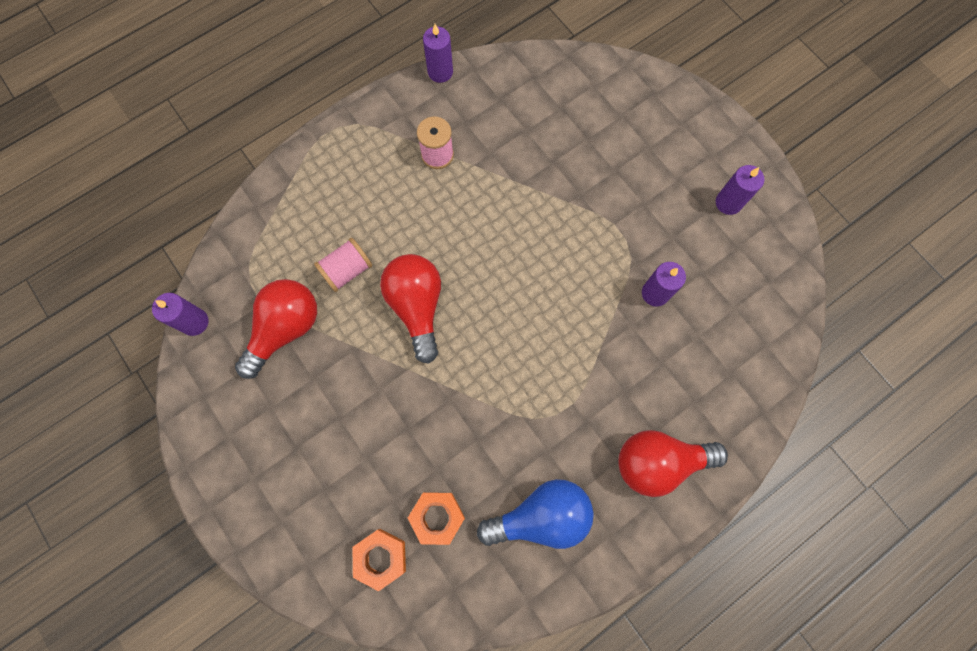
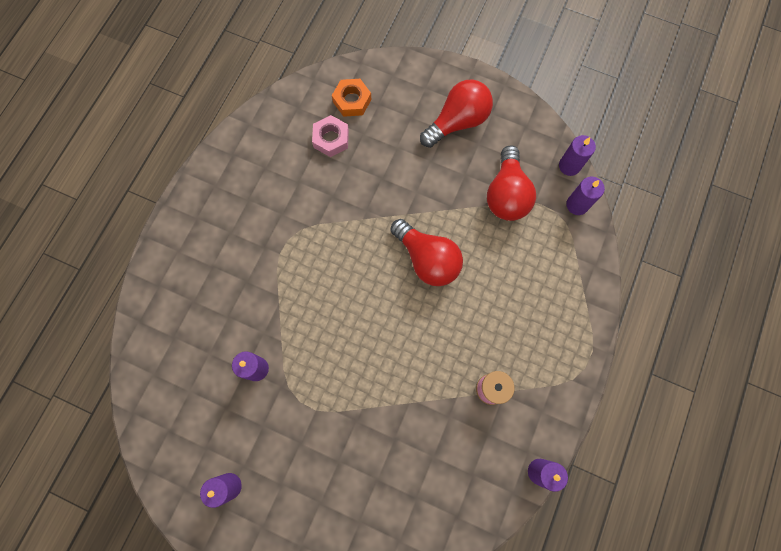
camera: 150 degrees right, 0 degrees up
pink spool [314,238,372,292] -> none
orange nut [408,492,465,545] -> pink nut [312,115,349,157]
blue light bulb [477,479,594,549] -> none
red light bulb [618,430,728,497] -> red light bulb moved to [420,79,493,148]
none -> purple candle [566,177,605,215]

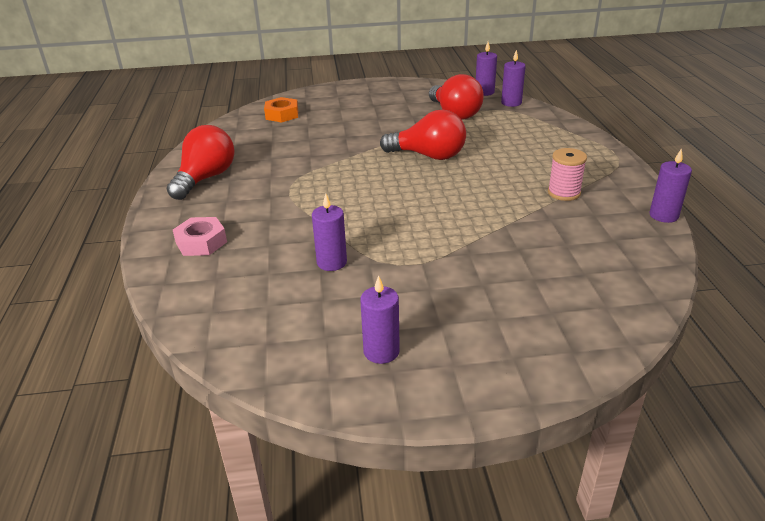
camera: 30 degrees left, 40 degrees down
pink nut [312,115,349,157] -> pink nut moved to [173,217,227,256]
red light bulb [420,79,493,148] -> red light bulb moved to [167,125,234,200]

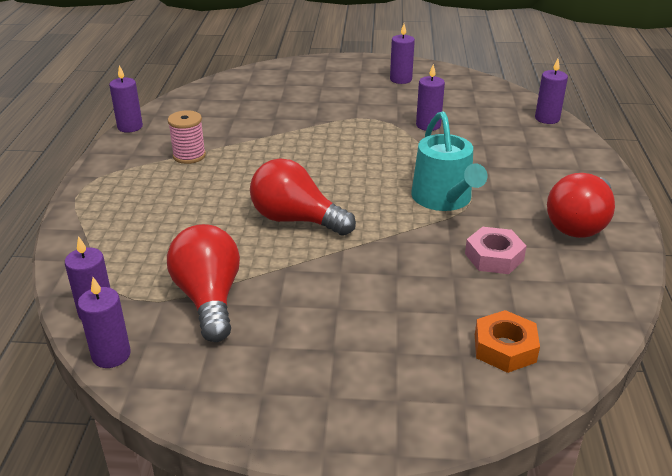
camera: 170 degrees left, 0 degrees up
pink nut [173,217,227,256] -> pink nut moved to [465,227,527,274]
none -> turquoise watering can [411,111,487,211]
none -> purple candle [535,59,568,124]

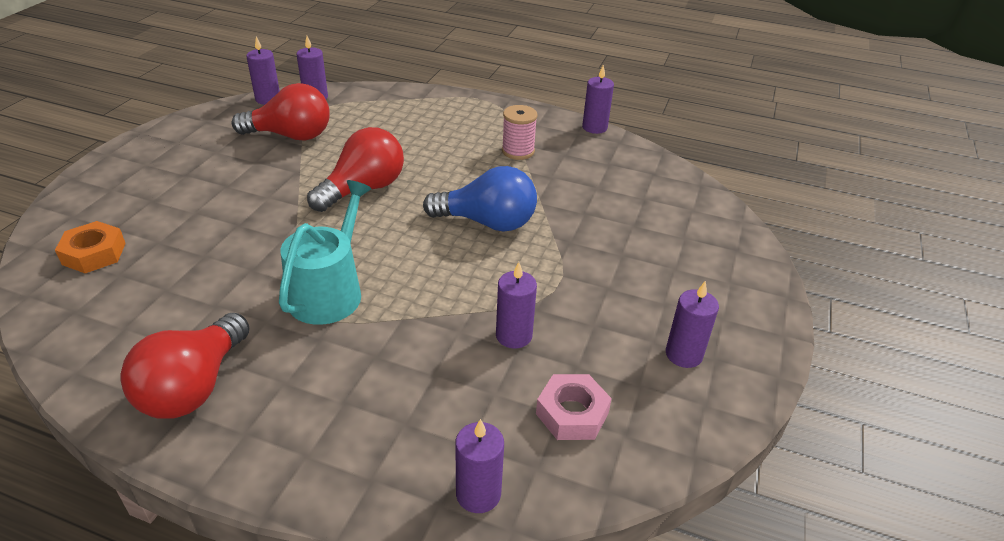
camera: 105 degrees right, 5 degrees up
turquoise watering can [411,111,487,211] -> turquoise watering can turned 105 degrees clockwise [279,180,372,325]
pink nut [465,227,527,274] -> pink nut moved to [536,374,612,440]
red light bulb [547,173,615,238] -> red light bulb turned 120 degrees counterclockwise [120,313,250,419]
none -> blue light bulb [423,166,537,232]

